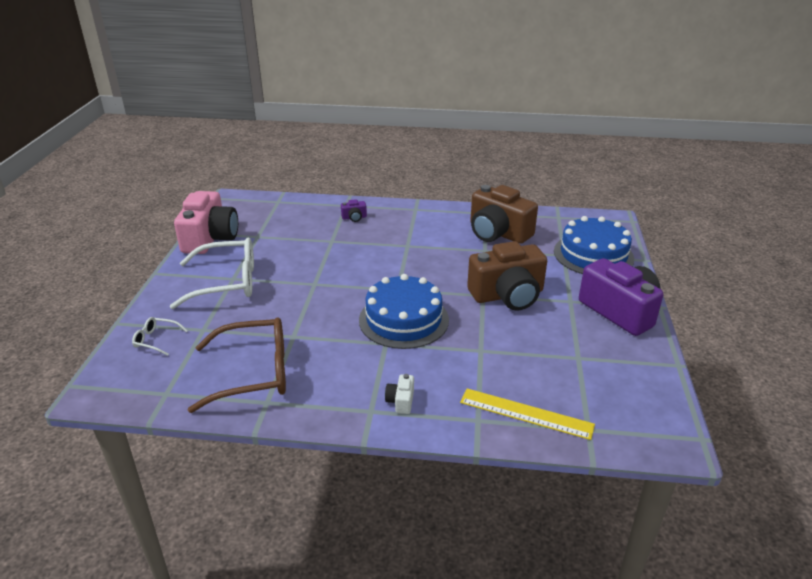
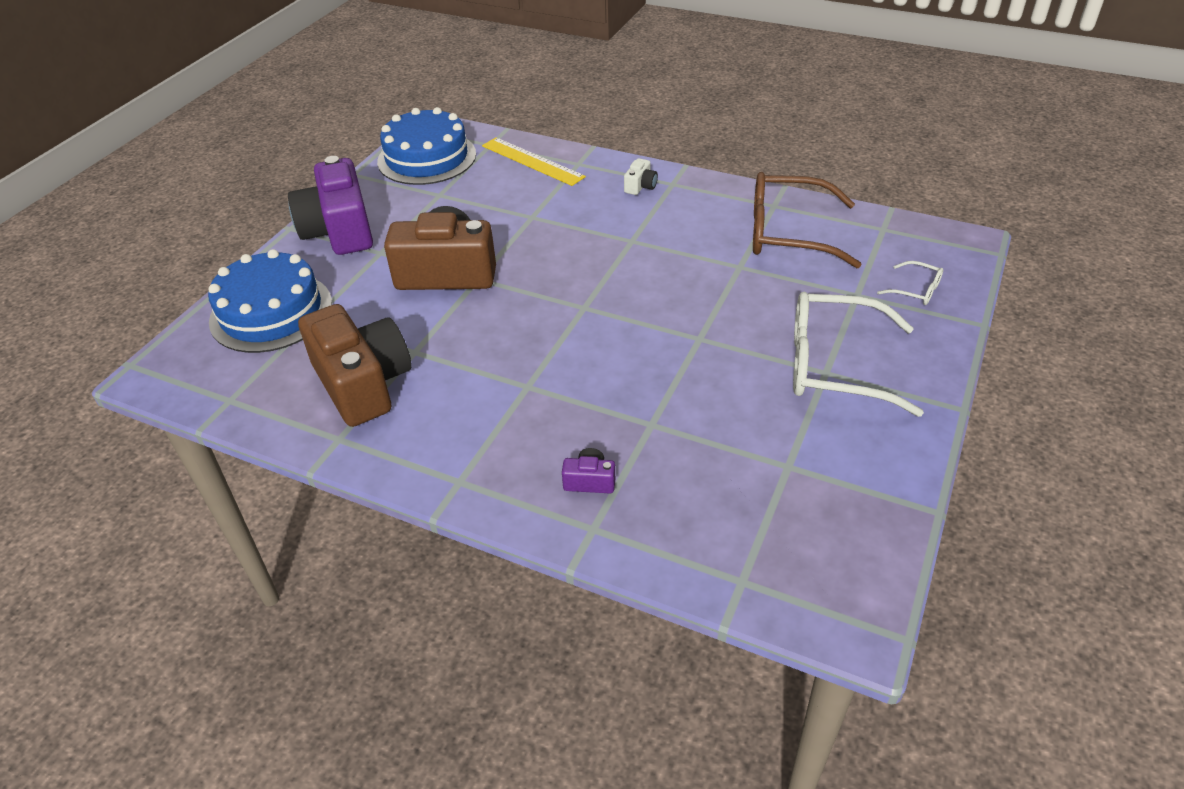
camera: 160 degrees left, 10 degrees up
pink camera [174,191,238,254] -> none
blue cake [359,274,449,349] -> blue cake moved to [377,107,476,185]

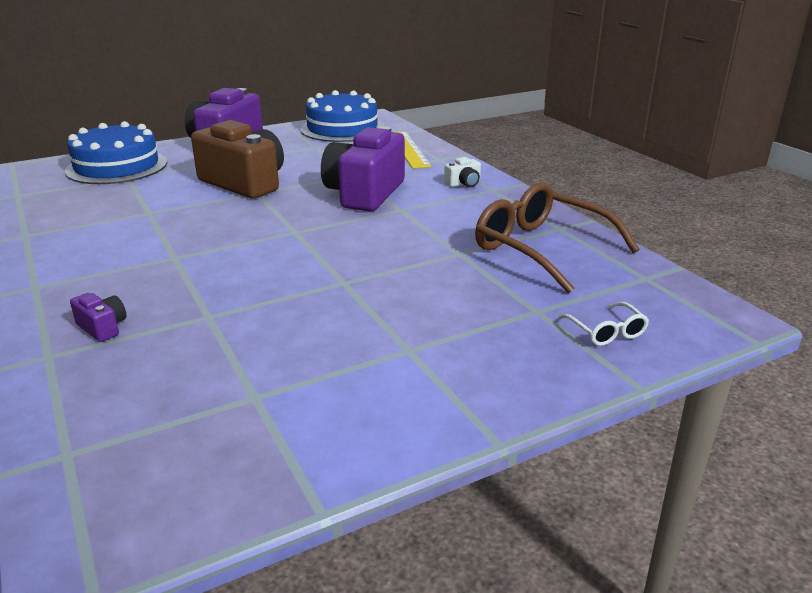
camera: 35 degrees right, 15 degrees down
brown camera [298,304,412,427] -> none
white glasses [793,292,924,417] -> none
none -> purple camera [321,126,405,211]

